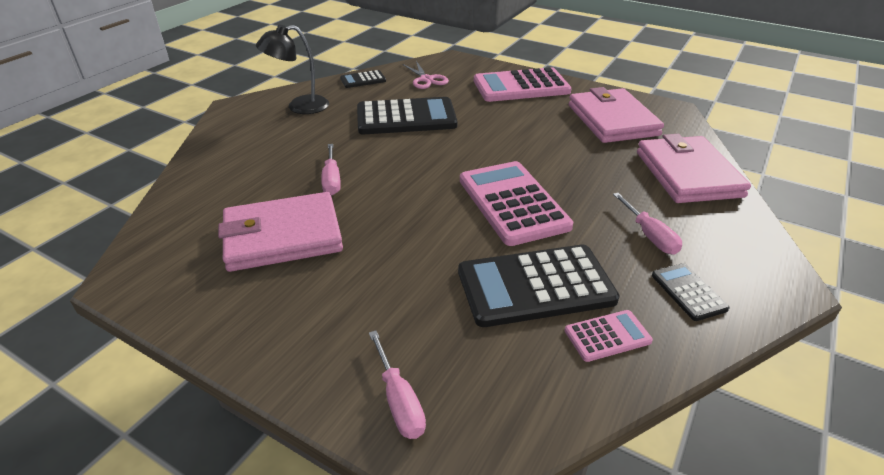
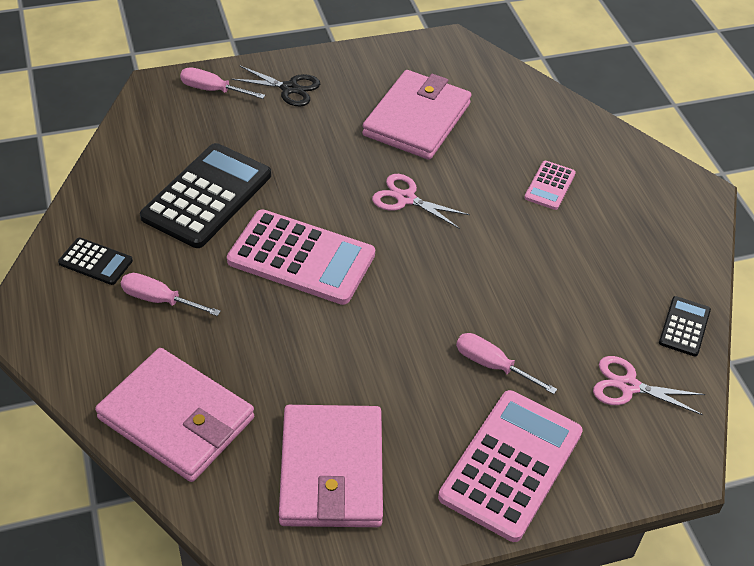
camera: 130 degrees right, 10 degrees up
black lamp [256,24,329,114] -> none
pink screwdriver [321,144,341,195] -> pink screwdriver moved to [456,333,557,394]
black calculator [357,97,457,134] -> none
pink calculator [565,310,653,362] -> pink calculator moved to [524,161,576,210]
pink wallet [569,87,664,143] -> pink wallet turned 60 degrees clockwise [279,405,383,527]
none -> black scissors [231,65,320,107]
none -> pink scissors [372,174,470,229]

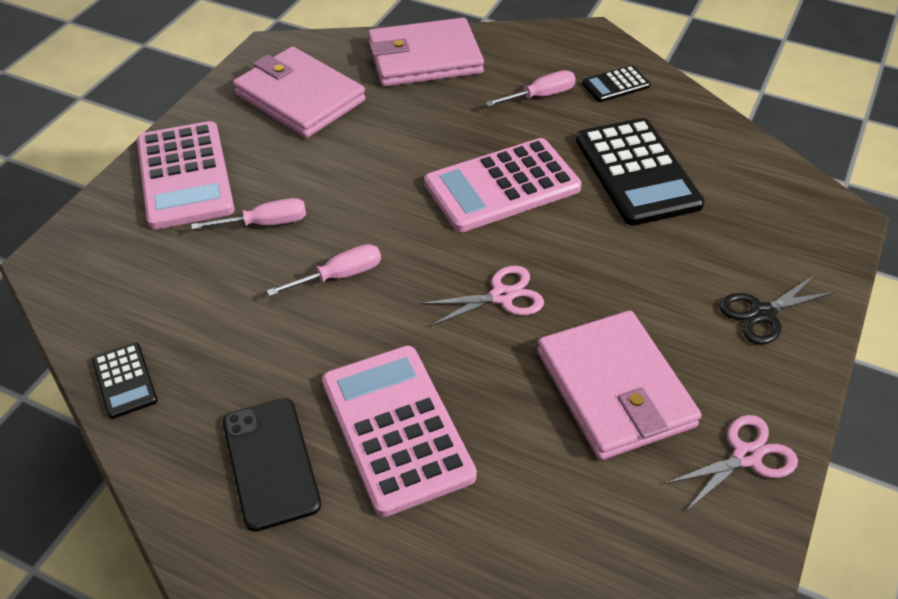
camera: 135 degrees right, 0 degrees up
pink screwdriver [180,67,265,99] -> pink screwdriver moved to [267,244,381,296]
pink calculator [524,161,576,210] -> pink calculator [322,346,477,517], size x2.06
pink scissors [593,356,705,415] -> pink scissors moved to [664,415,798,511]
none -> black phone [223,398,321,532]

